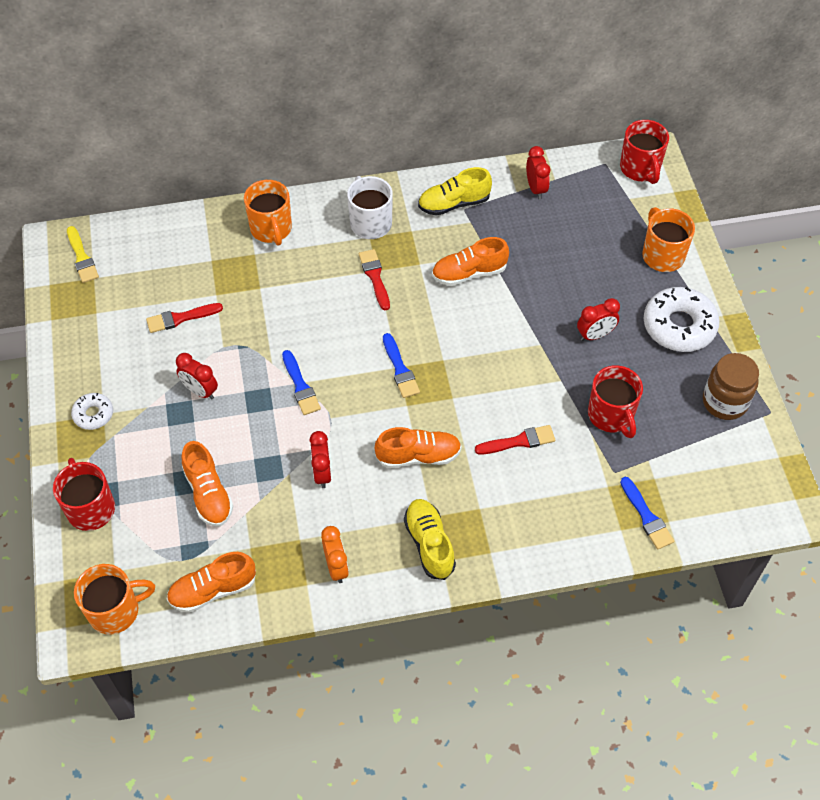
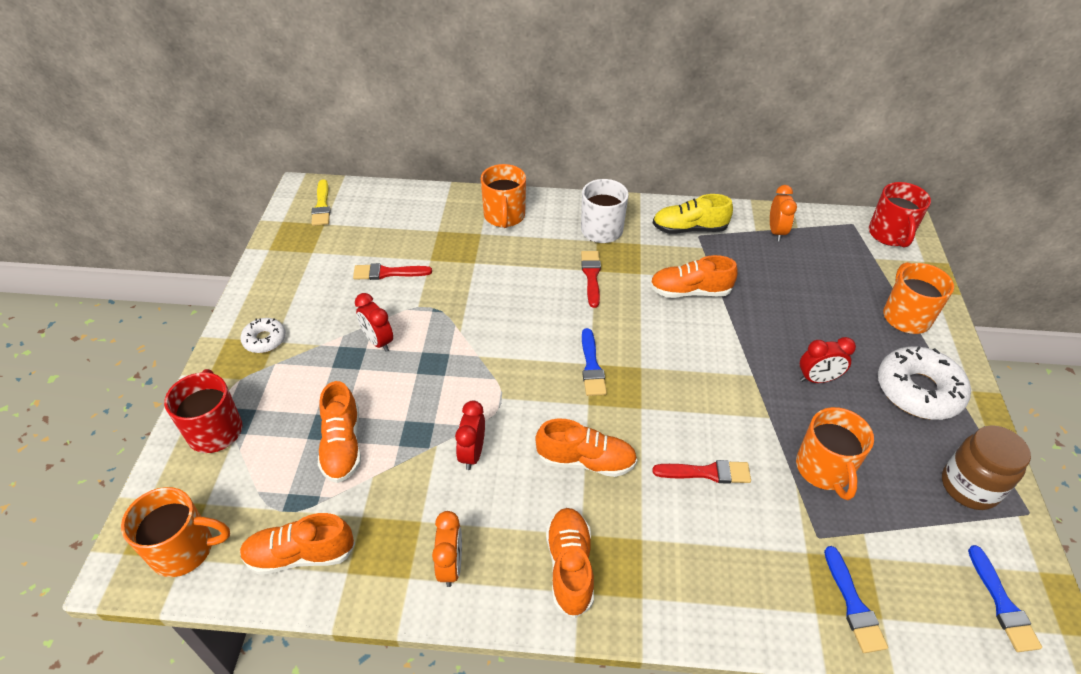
camera: 15 degrees right, 10 degrees down
blue brush [282,350,321,415] -> blue brush moved to [968,545,1042,652]
yellow shoe [404,499,456,580] -> orange shoe [546,508,594,618]
red clock [526,146,550,199] -> orange clock [770,185,797,241]
red mug [588,365,643,438] -> orange mug [796,407,874,500]

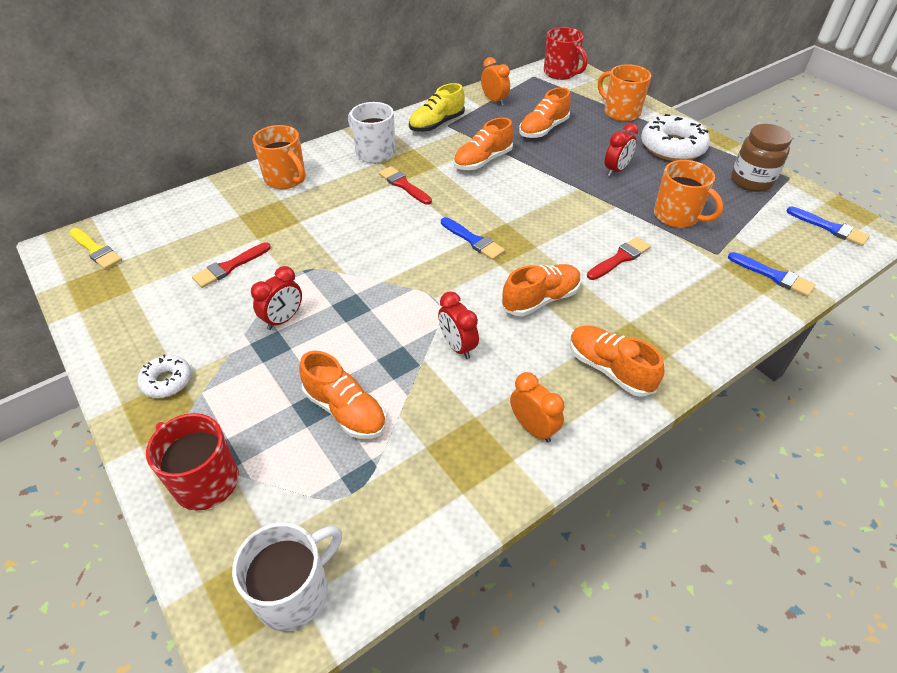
camera: 40 degrees left, 0 degrees up
orange mug [121,487,230,577] -> white mug [232,523,342,632]
orange shoe [240,513,355,575] -> orange shoe moved to [519,87,571,138]
red clock [355,293,393,352] -> red clock turned 60 degrees counterclockwise [251,266,302,330]

